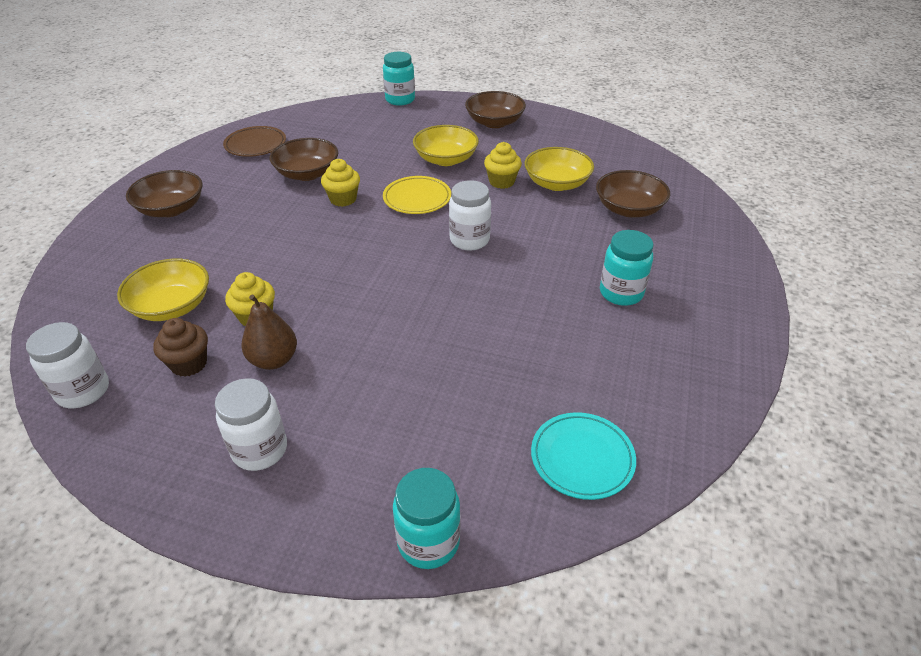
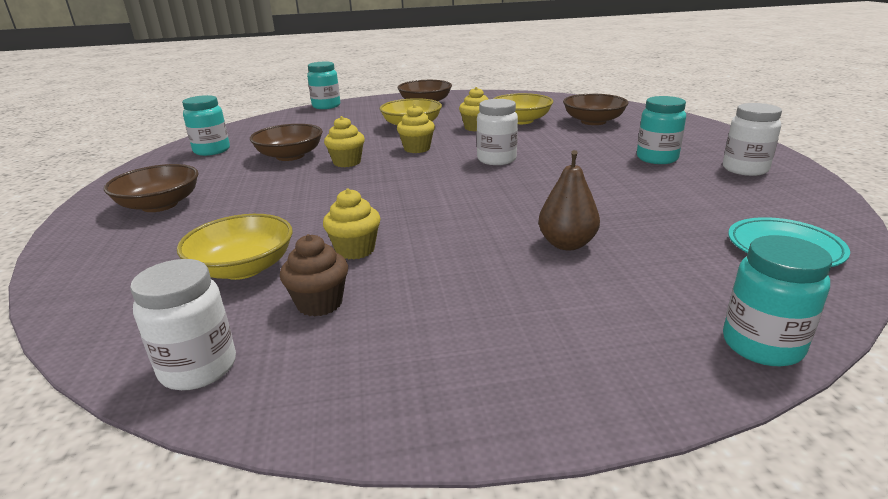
camera: 25 degrees left, 15 degrees down
white jar [215,378,287,471] -> white jar moved to [723,103,782,176]
brown plate [223,126,286,157] -> turquoise jar [182,95,230,156]
brown pear [241,295,297,370] -> brown pear moved to [538,150,600,250]
yellow plate [383,176,451,214] -> yellow cupcake [397,104,435,153]

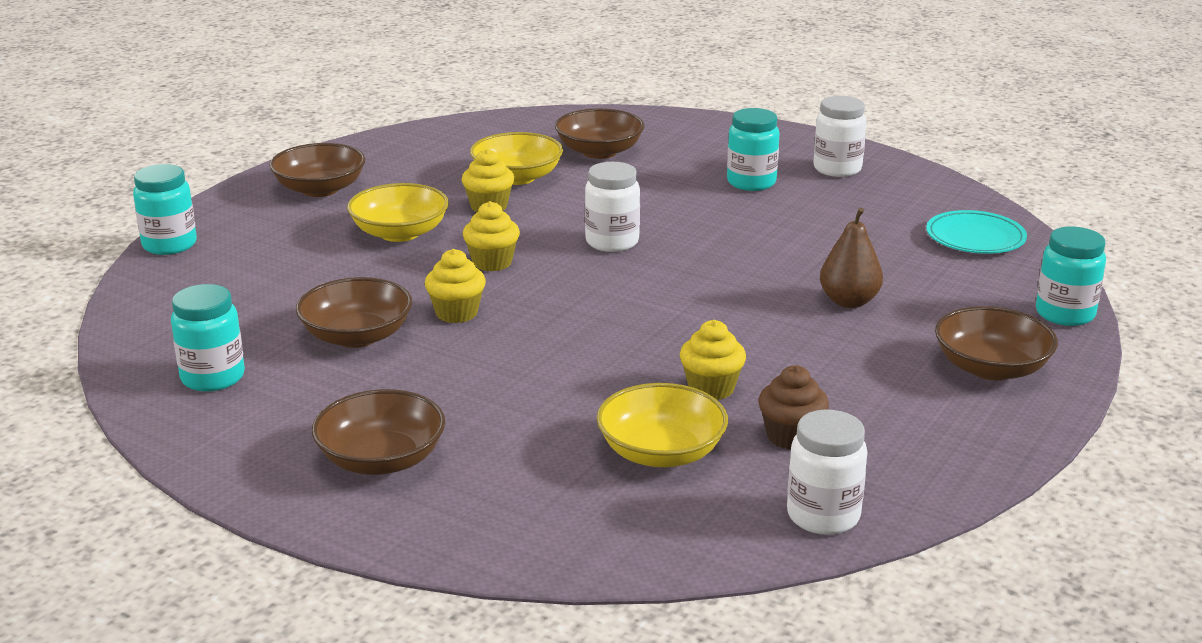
camera: 50 degrees left, 0 degrees up
none -> brown bowl [935,306,1058,380]

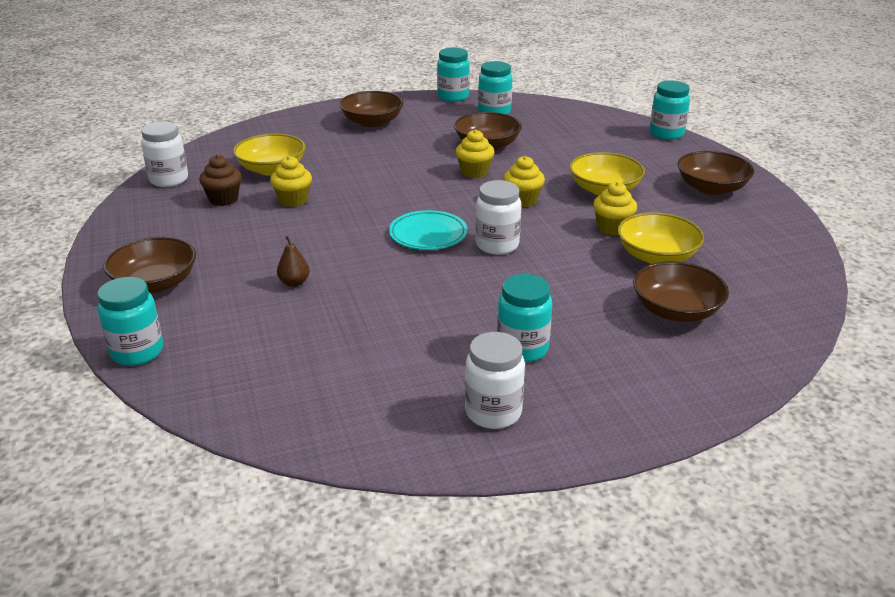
camera: 130 degrees right, 5 degrees up
brown pear [820,208,883,308] -> brown pear [277,236,309,287], size x0.64
turquoise plate [926,210,1027,254] -> turquoise plate moved to [389,210,468,250]
none -> turquoise jar [437,48,470,102]

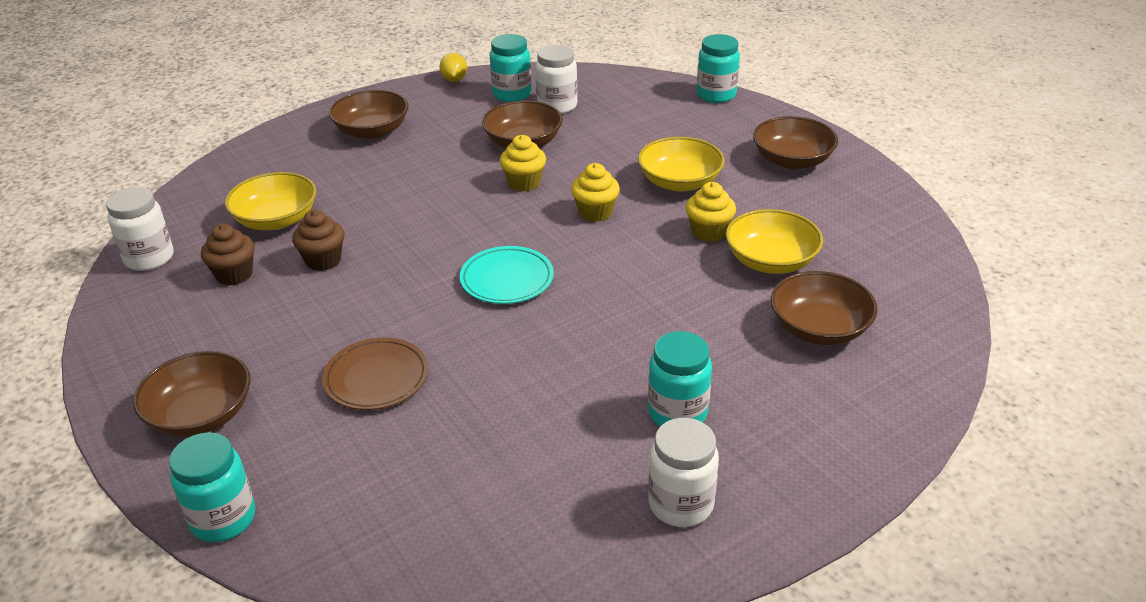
camera: 15 degrees left, 5 degrees up
yellow cupcake [270,156,312,207] -> brown cupcake [292,210,344,271]
brown pear [277,236,309,287] -> brown plate [322,338,428,410]
turquoise jar [437,48,470,102] -> yellow lemon [439,53,467,82]
white jar [475,180,521,255] -> white jar moved to [535,45,578,114]

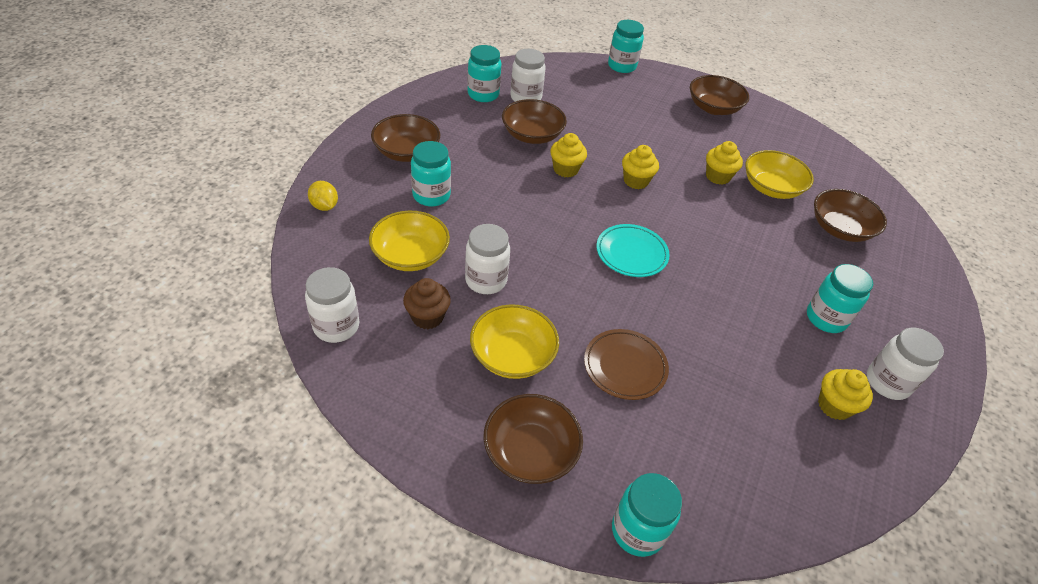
camera: 35 degrees left, 10 degrees up
brown cupcake [292,210,344,271] -> white jar [465,224,510,294]
yellow lemon [439,53,467,82] -> yellow lemon moved to [308,181,338,211]
yellow bowl [638,137,725,192] -> yellow bowl moved to [470,304,559,379]
none -> turquoise jar [411,141,451,207]
none -> yellow cupcake [818,369,873,420]

